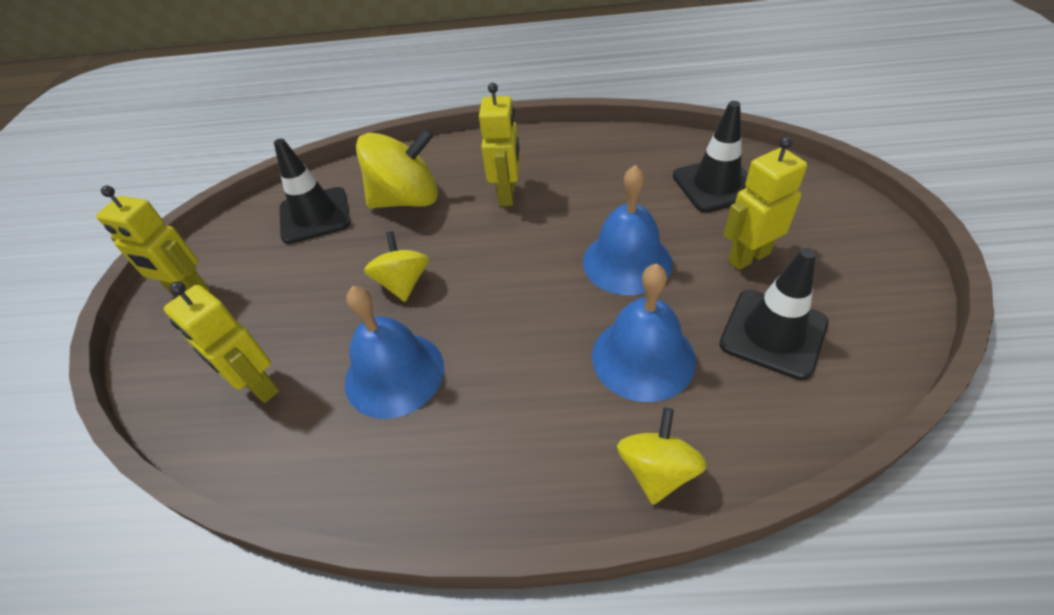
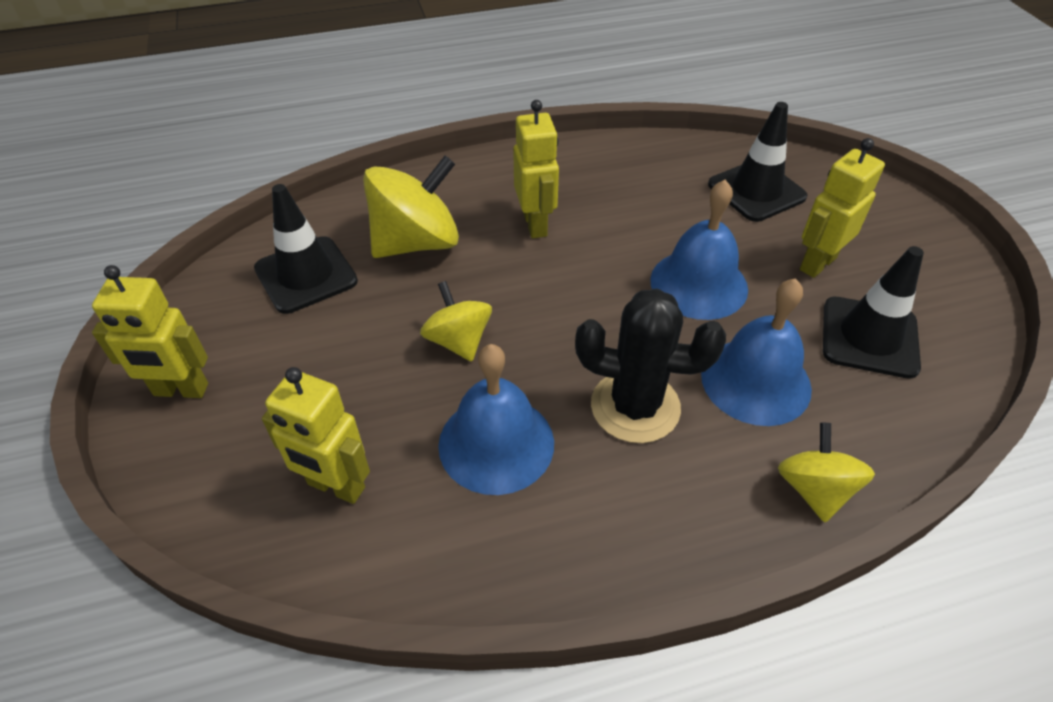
camera: 20 degrees left, 0 degrees up
none -> black cactus [575,288,726,443]

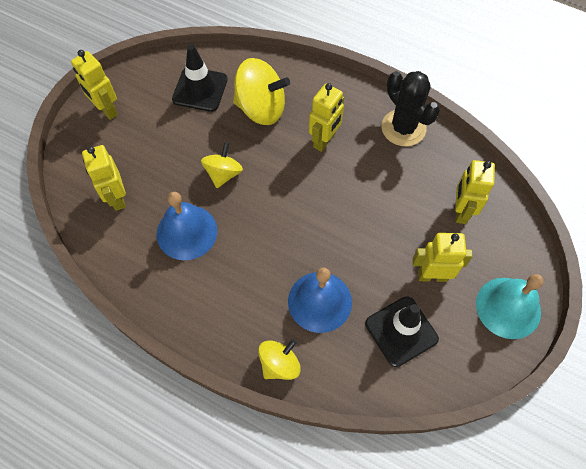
camera: 45 degrees right, 15 degrees up
black cactus [575,288,726,443] -> black cactus moved to [381,71,440,146]
blue bell [650,180,748,320] -> none
black traffic cone [708,102,808,222] -> yellow robot [455,160,495,224]
none -> turquoise bell [476,274,543,339]

